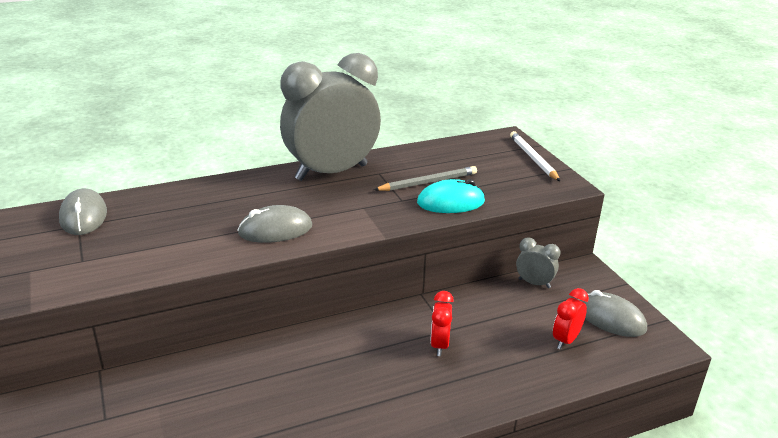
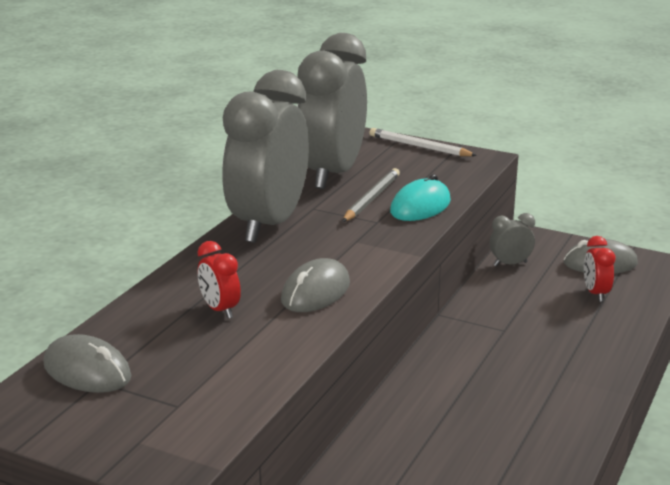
camera: 40 degrees left, 5 degrees down
red clock [430,291,454,356] -> red clock moved to [198,241,241,319]
none -> grey clock [297,33,367,189]

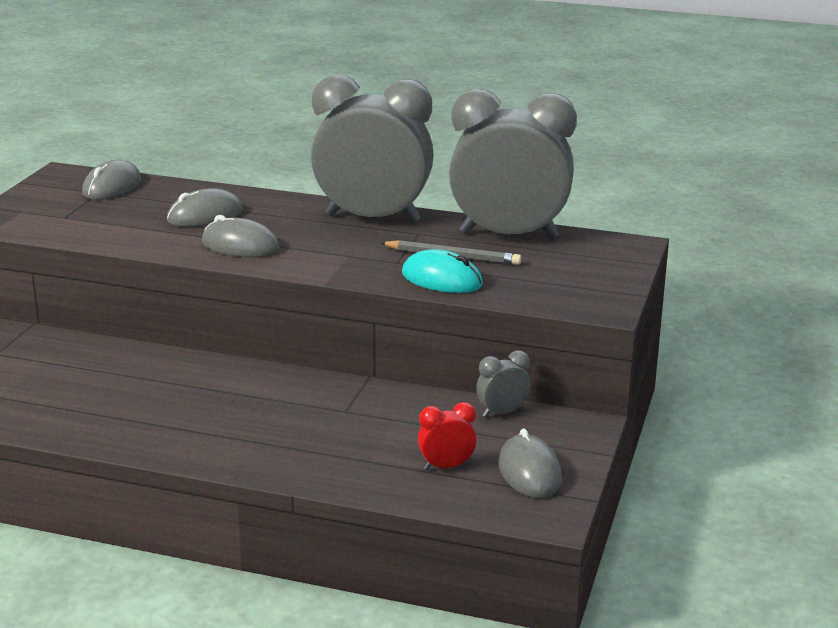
camera: 80 degrees right, 0 degrees up
red clock [198,241,241,319] -> grey mouse [167,188,243,227]
white pencil [369,128,477,156] -> none
grey clock [490,213,535,267] -> grey clock turned 90 degrees counterclockwise [476,350,531,417]

